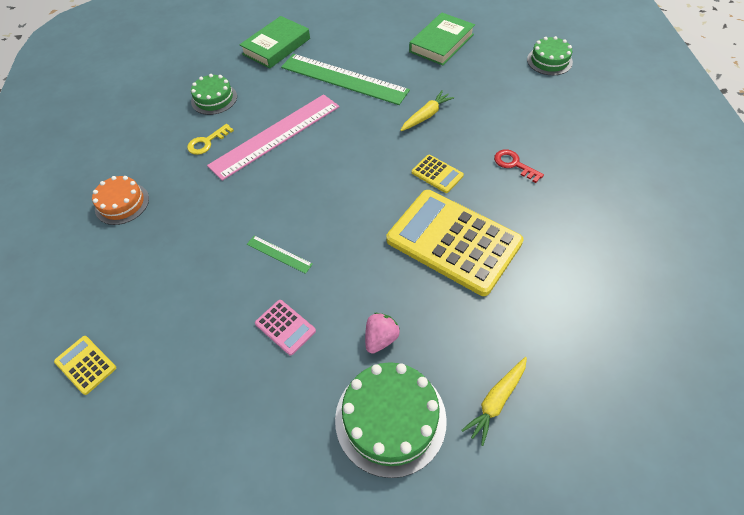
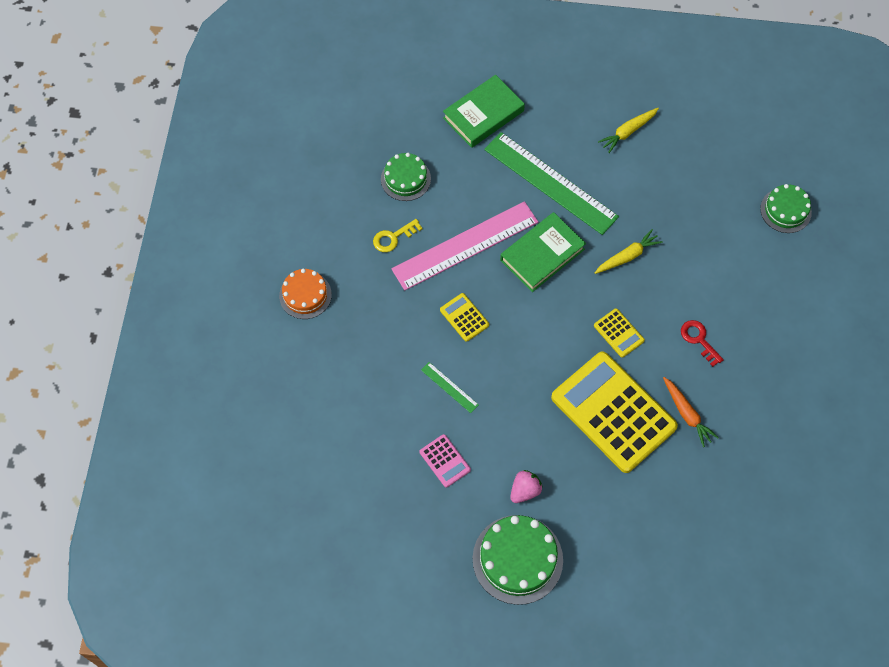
camera: 10 degrees right, 10 degrees up
yellow calculator [54,336,116,395] -> yellow calculator moved to [440,293,489,342]
green book [409,13,475,66] -> green book moved to [500,212,586,292]
yellow carrot [461,357,527,446] -> yellow carrot moved to [598,108,659,153]
none -> orange carrot [663,377,719,447]

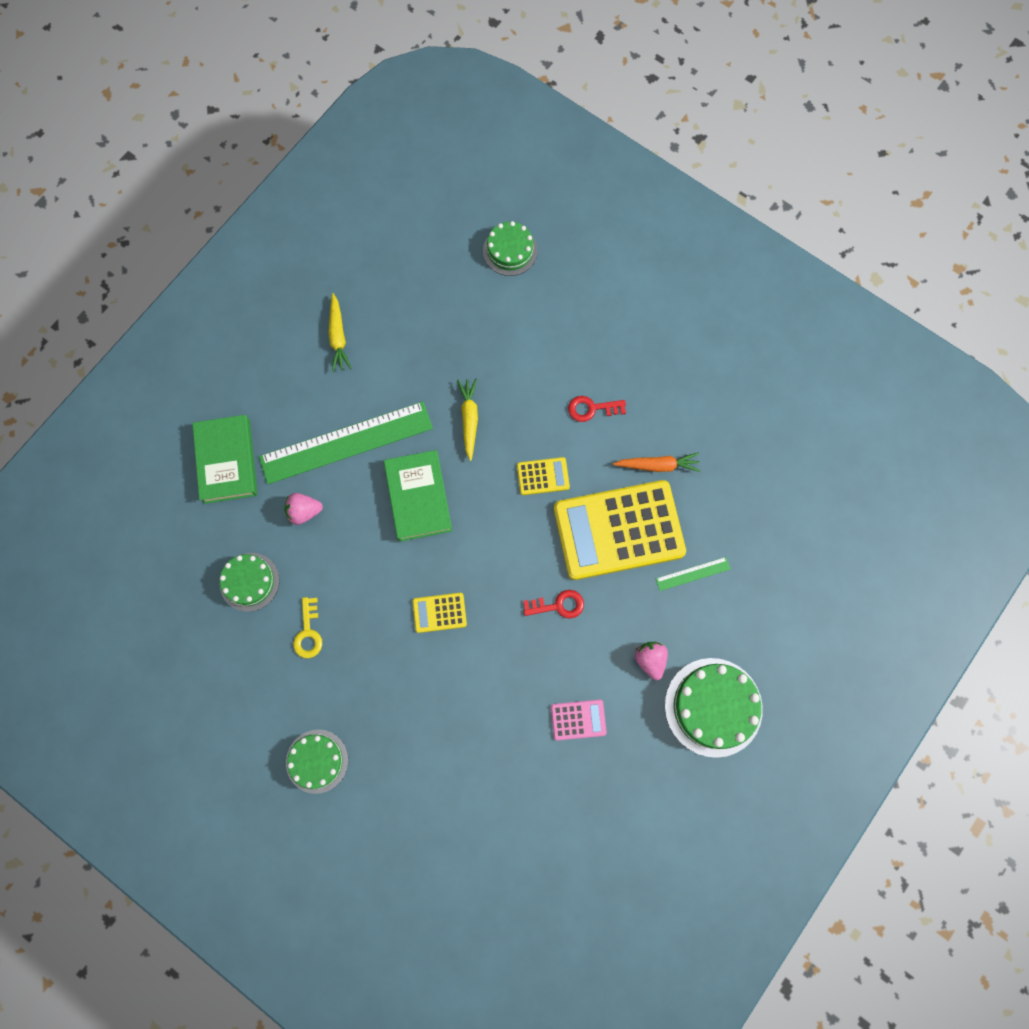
camera: 60 degrees left, 10 degrees up
orange cake [279,269,332,319] -> green cake [286,729,348,794]
pink ruler [391,201,538,290] -> none
green ruler [421,362,479,413] -> green ruler moved to [656,557,731,591]
none -> pink strawberry [284,493,323,525]
none -> red key [523,590,584,618]

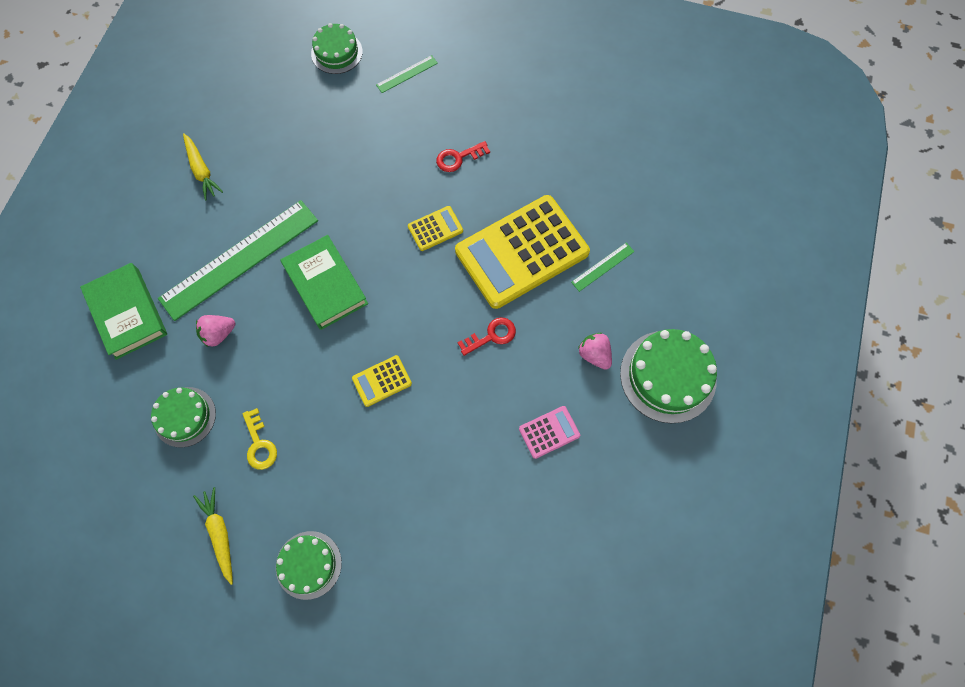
camera: 20 degrees left, 5 degrees down
yellow carrot [457,379,478,461] -> yellow carrot moved to [193,487,233,585]
orange carrot [613,452,701,472] -> none
none -> green ruler [376,55,438,93]

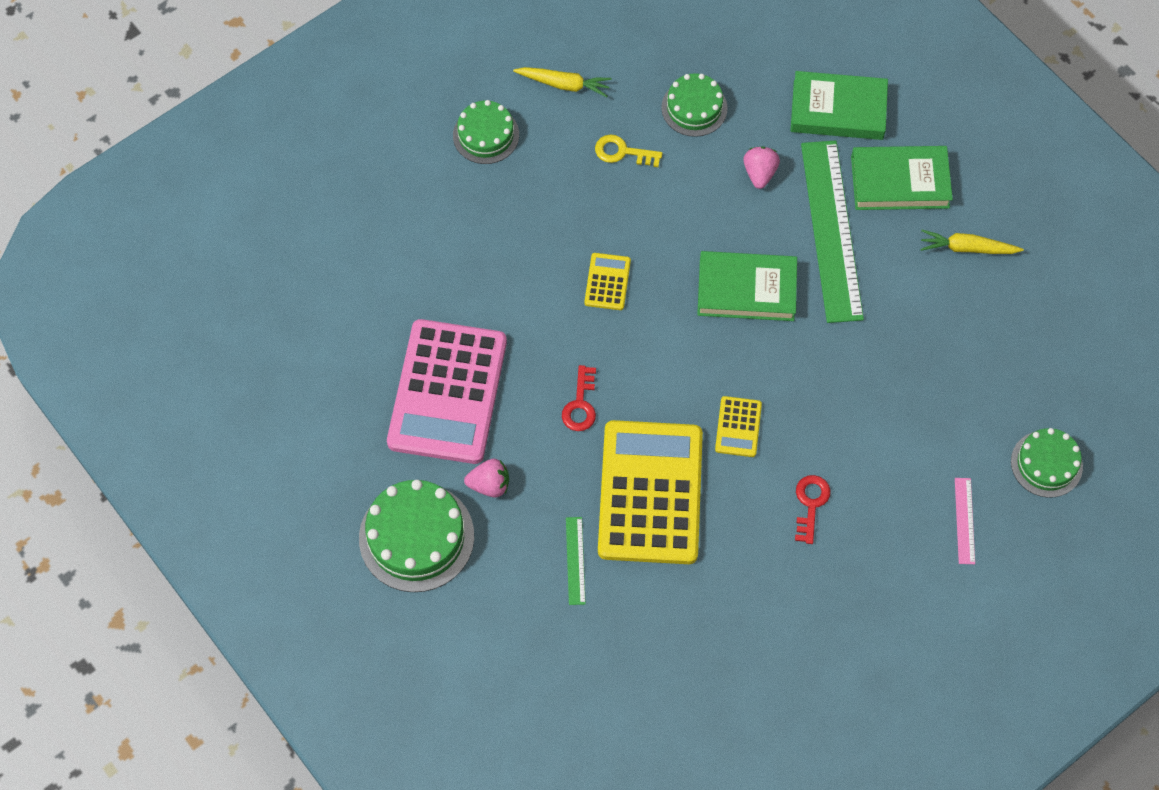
camera: 125 degrees right, 5 degrees down
green ruler [376,55,438,93] -> pink ruler [955,478,975,564]
pink calculator [519,406,580,459] -> pink calculator [387,319,507,464], size x2.37
none -> green book [851,146,953,210]

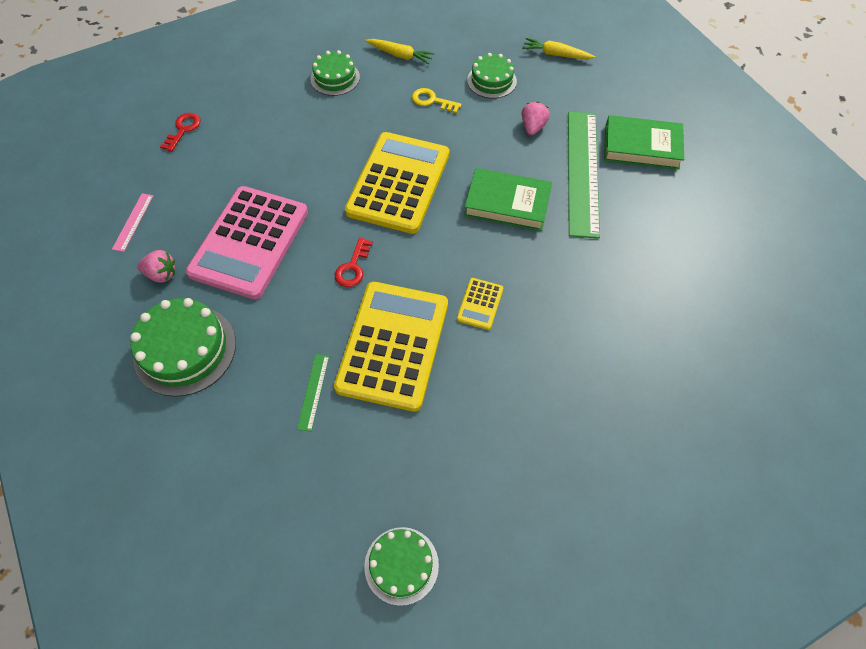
camera: 10 degrees right, 5 degrees down
pink strawberry [464,458,509,498] -> pink strawberry moved to [137,250,175,283]
yellow calculator [584,253,631,310] -> yellow calculator [345,132,449,234], size x2.37
green book [790,71,888,140] -> none
red key [795,475,831,544] -> red key moved to [160,113,201,152]
yellow carrot [921,230,1024,254] -> yellow carrot moved to [522,38,595,59]
pink ruler [955,478,975,564] -> pink ruler moved to [112,193,153,252]
green cake [1011,428,1083,498] -> green cake moved to [365,527,439,606]

